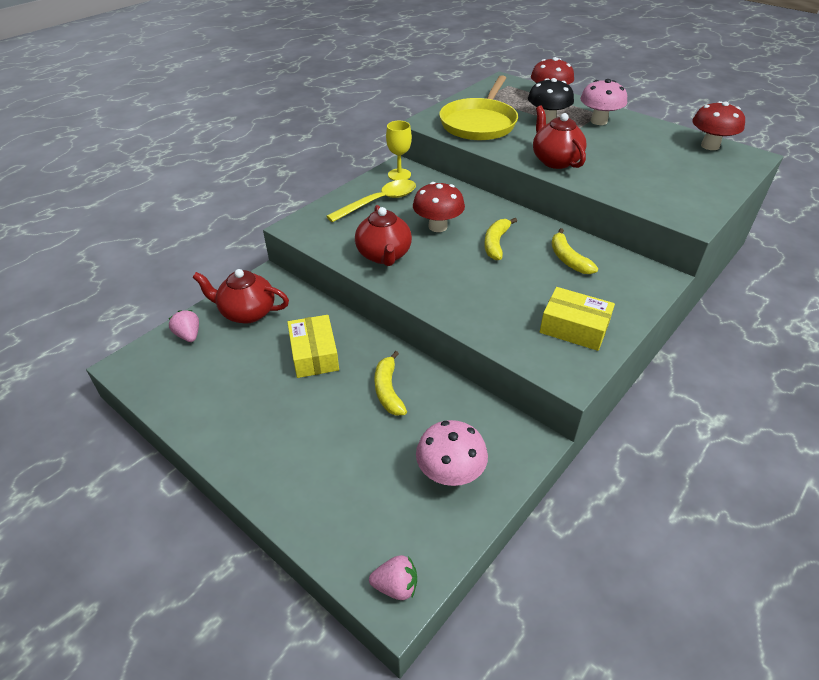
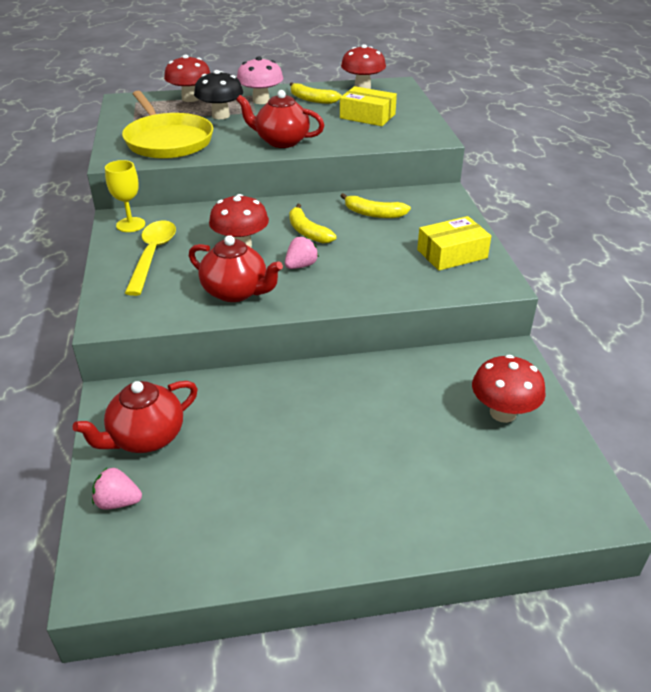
camera: 50 degrees left, 5 degrees down
yellow box [287,315,339,378] -> yellow box moved to [340,86,397,126]
pink strawberry [369,555,417,600] -> pink strawberry moved to [285,236,319,269]
yellow banana [374,351,407,416] -> yellow banana moved to [290,82,342,104]
pink mushroom [416,420,488,486] -> red mushroom [472,355,546,423]

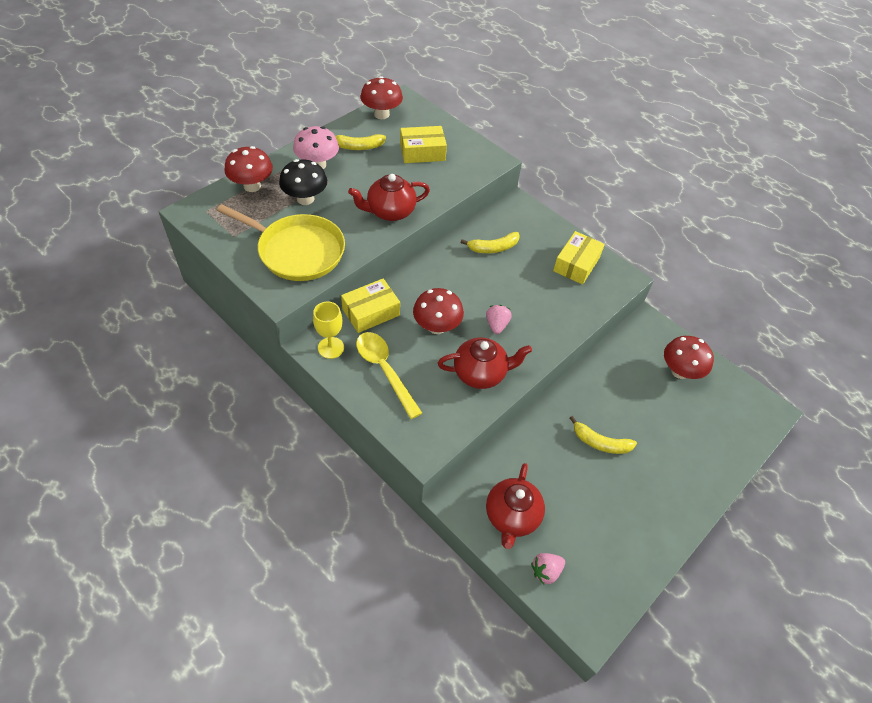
camera: 40 degrees left, 15 degrees up
yellow banana [289,204,337,243] -> yellow banana moved to [570,416,637,454]
none -> yellow box [341,279,400,333]

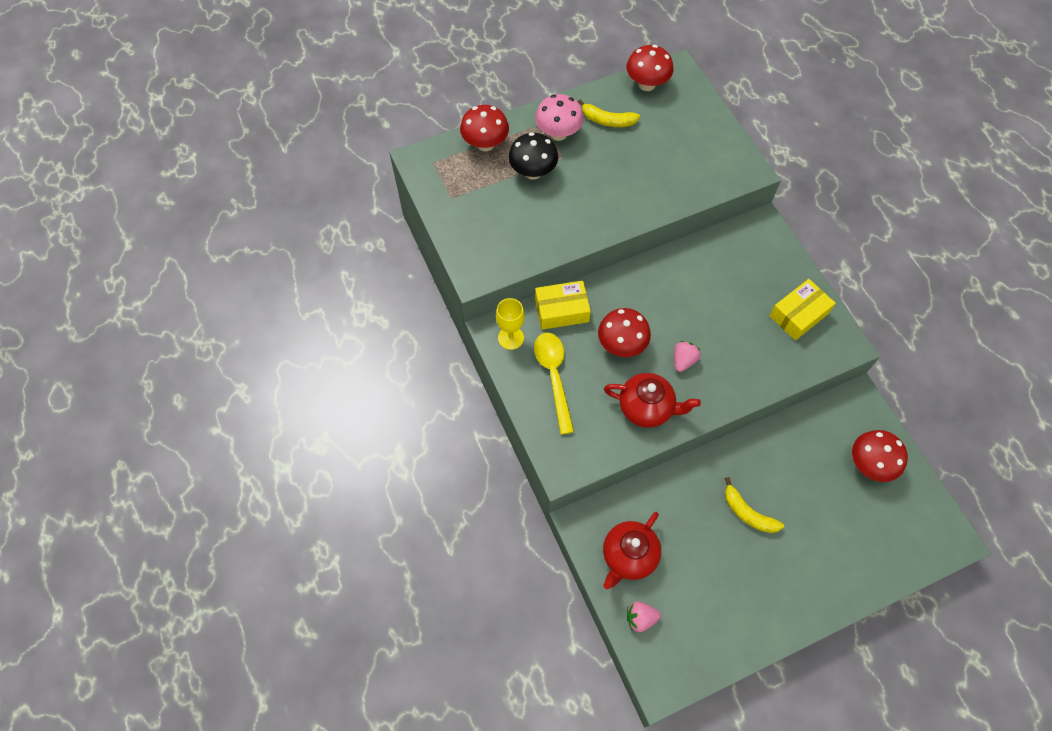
camera: 25 degrees right, 10 degrees up
yellow pan [217,204,345,281] -> none
red teapot [348,174,430,221] -> none
yellow box [400,126,447,163] -> none
yellow banana [461,232,520,253] -> none

